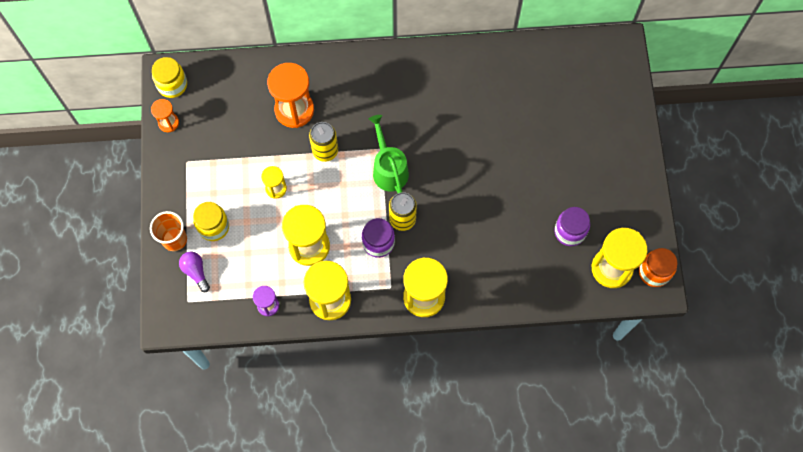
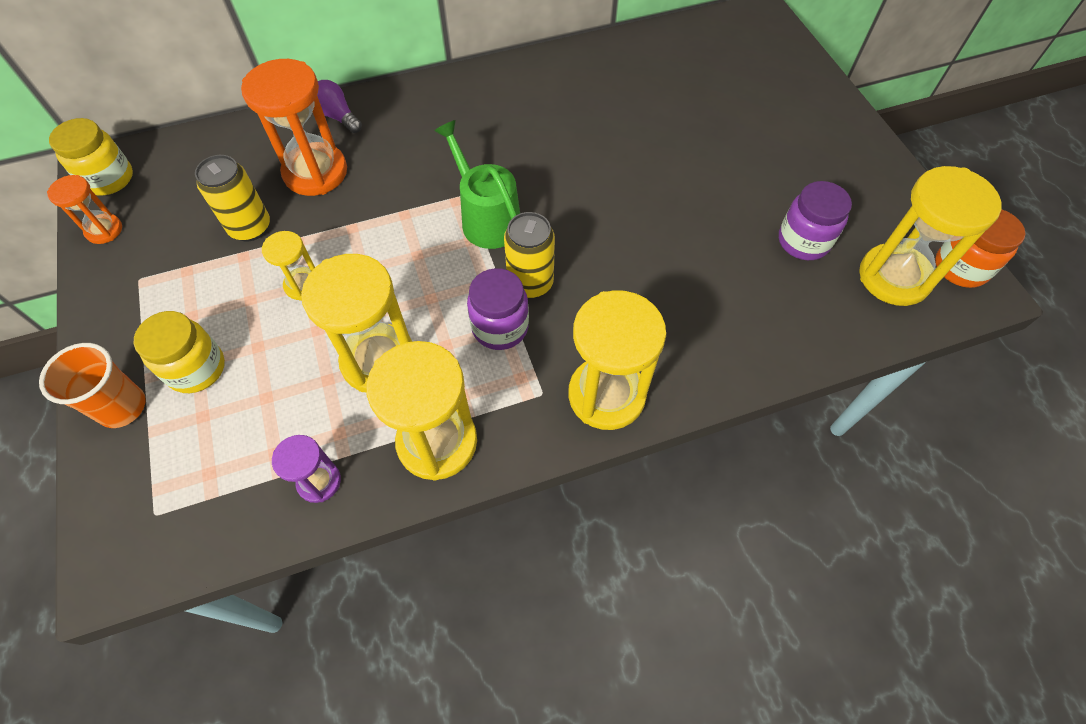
camera: 15 degrees left, 10 degrees down
purple light bulb [179,252,210,292] -> purple light bulb moved to [317,80,362,133]
yellow can [309,122,338,162] -> yellow can moved to [195,155,270,241]

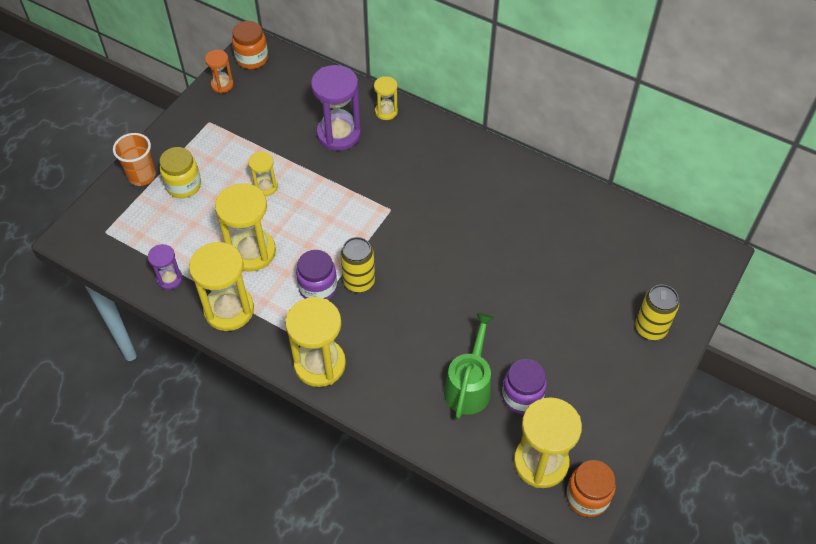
camera: 50 degrees right, 5 degrees down
yellow jar [49,118,133,195] -> orange jar [232,21,268,69]
yellow can [195,155,270,241] -> yellow can moved to [635,285,679,340]
orange hourglass [241,59,347,196] -> purple hourglass [311,65,361,151]
purple light bulb [317,80,362,133] -> yellow hourglass [374,76,398,120]
green watering can [434,120,520,249] -> green watering can moved to [444,313,494,419]

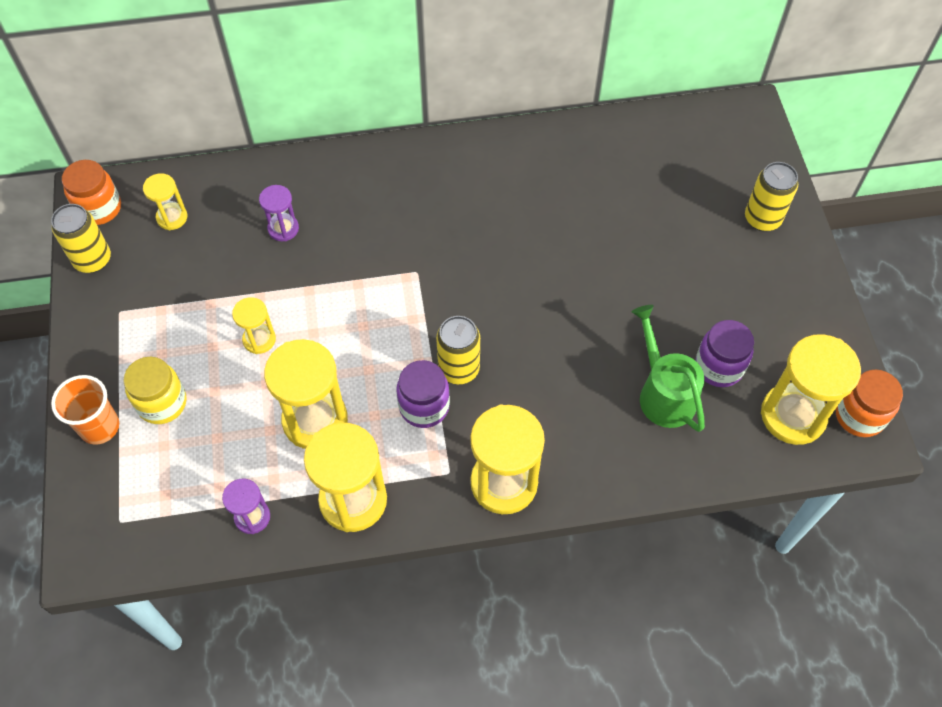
camera: 40 degrees left, 5 degrees up
orange hourglass [205,50,234,93] -> yellow can [51,204,111,273]
purple hourglass [311,65,361,151] -> purple hourglass [259,185,299,241], size x0.53
yellow hourglass [374,76,398,120] -> yellow hourglass moved to [143,173,188,230]

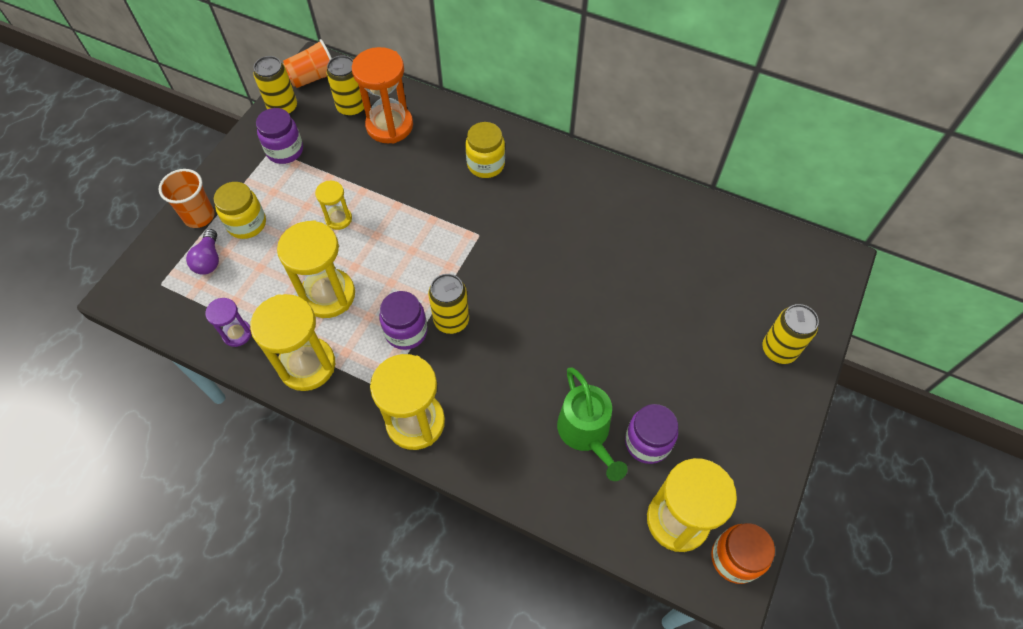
camera: 35 degrees right, 0 degrees up
orange jar [62,160,121,225] -> orange cup [283,39,332,88]
yellow hourglass [143,173,188,230] -> yellow can [326,55,364,117]
purple hourglass [259,185,299,241] -> none
green watering can [632,305,705,432] -> green watering can turned 150 degrees clockwise [557,368,628,481]
none -> purple light bulb [186,229,219,275]
none -> purple jar [256,108,303,164]
none -> orange hourglass [352,47,413,143]
none -> yellow jar [465,122,505,178]

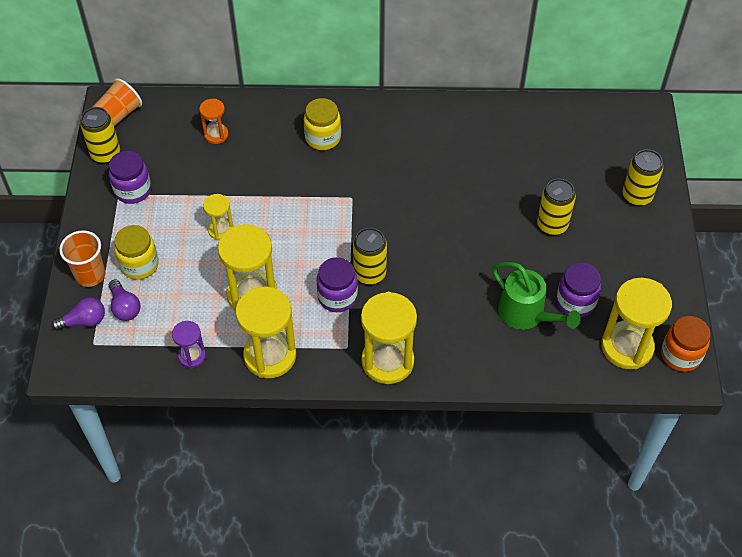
camera: 25 degrees left, 5 degrees down
yellow can [326,55,364,117] -> yellow can moved to [537,179,576,235]
orange hourglass [352,47,413,143] -> orange hourglass [199,99,228,144], size x0.53
none -> purple light bulb [51,297,105,331]

